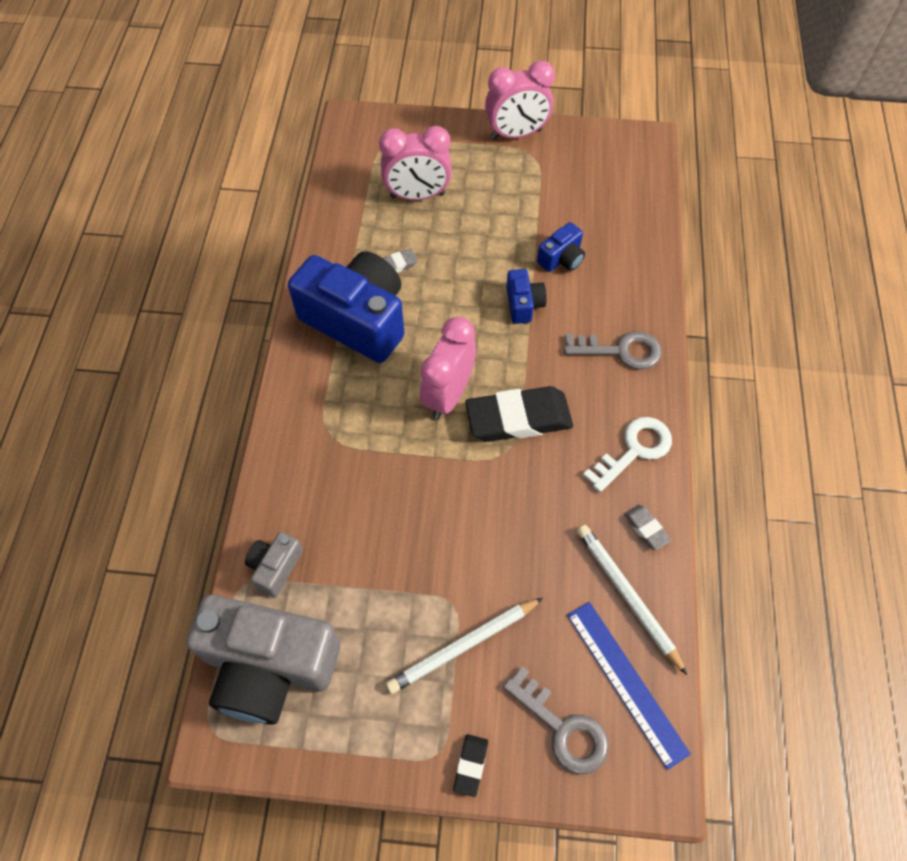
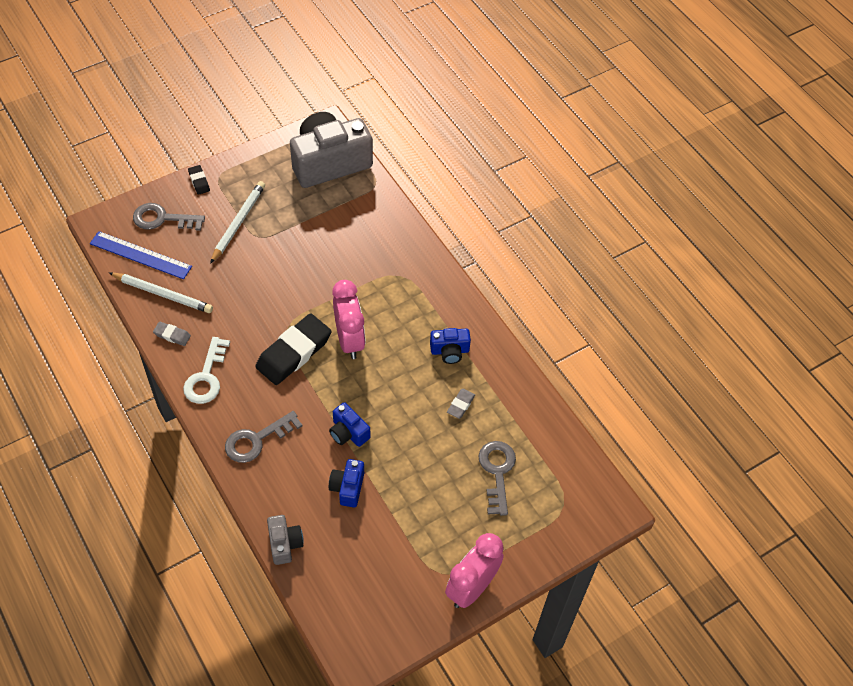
camera: 140 degrees right, 5 degrees down
grey camera [245,532,303,597] -> grey camera moved to [267,515,304,565]
blue camera [288,251,405,363] -> blue camera [430,328,471,364], size x0.45
pink clock [379,126,452,200] -> grey key [479,441,516,516]

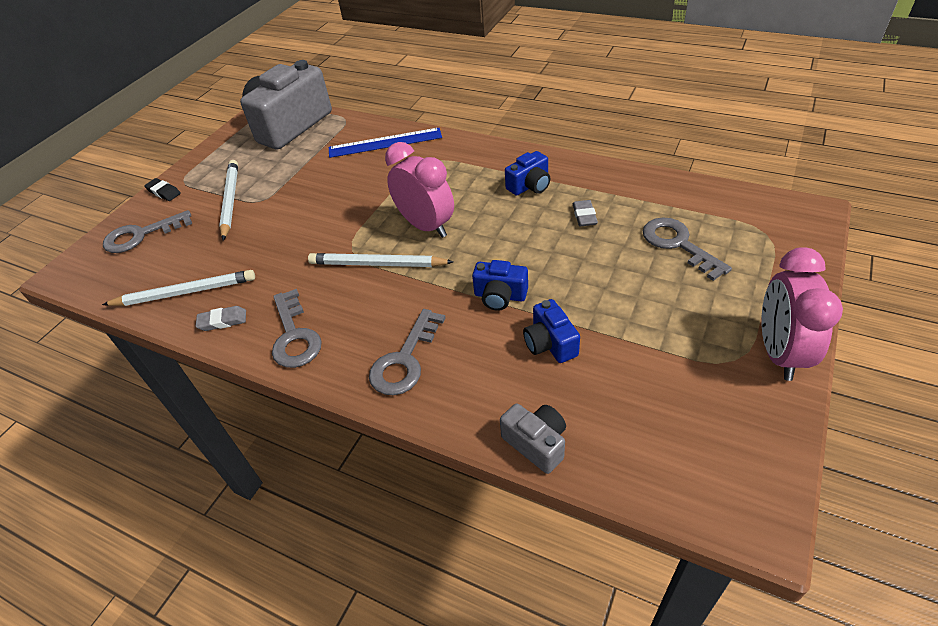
camera: 25 degrees left, 10 degrees down
blue ruler [90,231,192,279] -> blue ruler moved to [329,128,442,158]
white key [183,337,230,404] -> grey key [272,289,322,368]
black eraser [255,313,332,385] -> white pencil [308,253,453,267]

